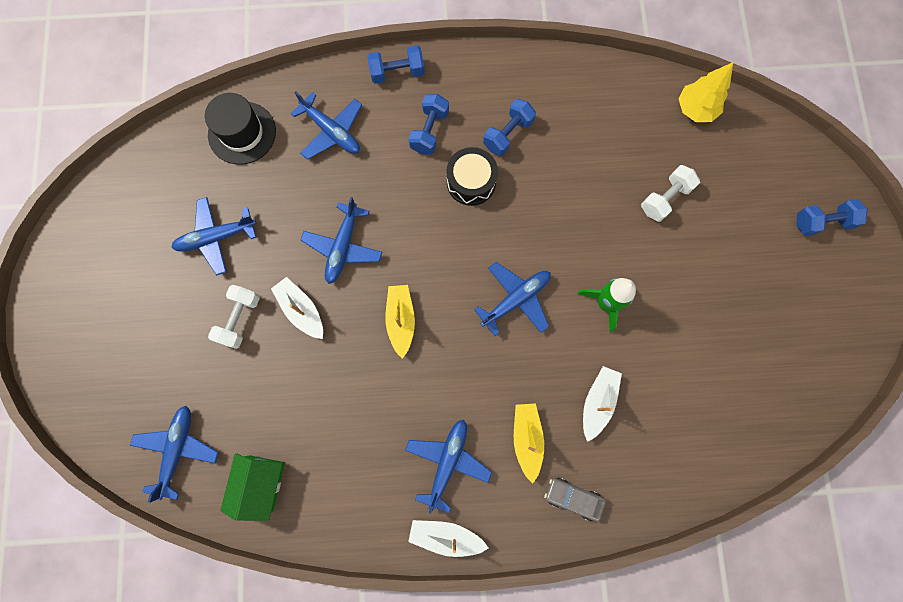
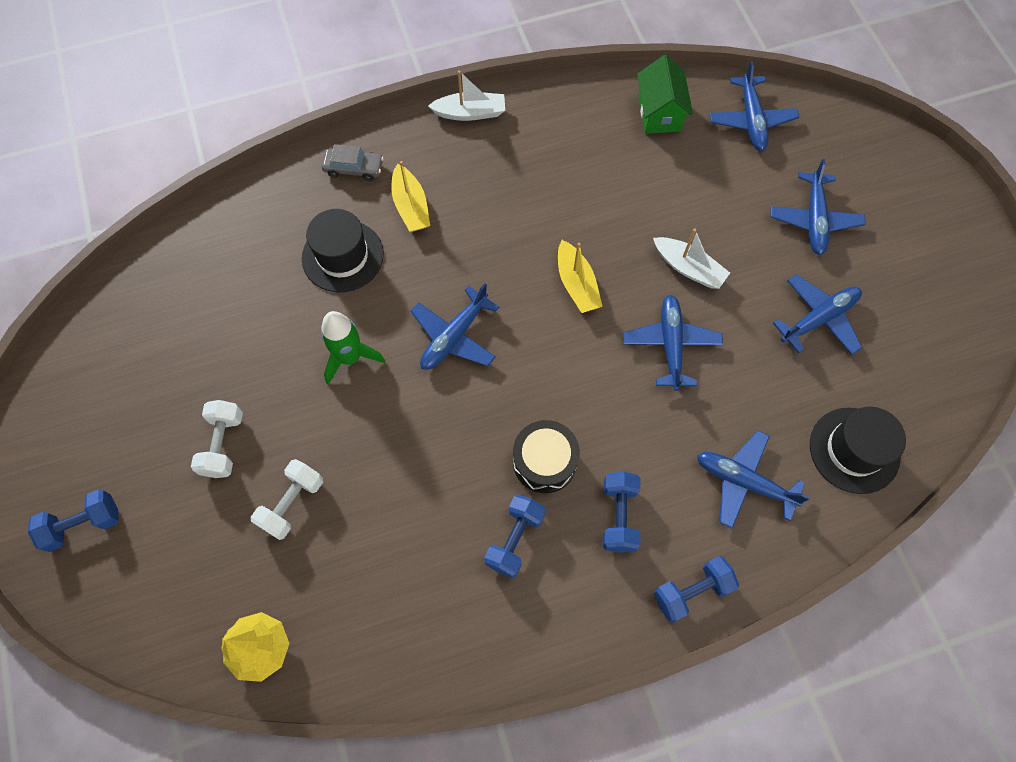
camera: 165 degrees right, 10 degrees down
white dumbbell [208,285,260,349] -> white dumbbell moved to [191,400,243,478]
blue plane [405,420,492,514] -> blue plane moved to [771,159,866,255]
white boat [583,366,622,442] -> black hat [302,209,384,292]

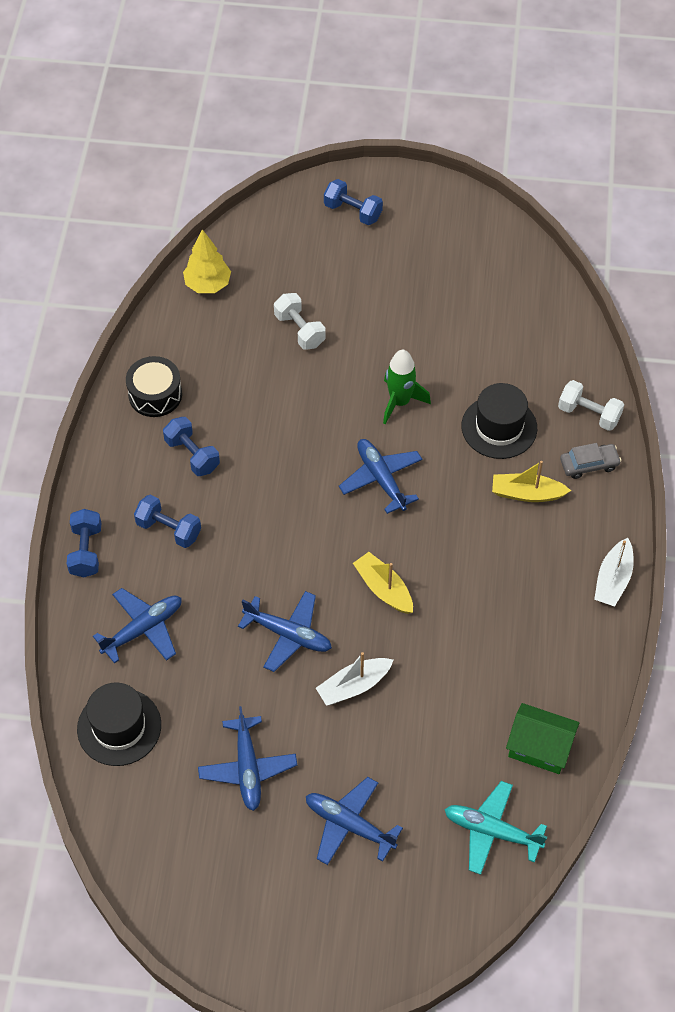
camera: 115 degrees right, 10 degrees down
blue dumbbell [28,489,118,552] -> blue dumbbell turned 60 degrees counterclockwise [324,179,383,225]
white dumbbell [191,400,243,478] -> white dumbbell moved to [558,380,624,431]
grey car [322,144,383,181] -> grey car turned 135 degrees counterclockwise [560,443,621,479]
black drum [513,420,580,493] -> black drum moved to [126,356,182,417]
yellow boat [558,240,603,313] -> yellow boat turned 45 degrees clockwise [353,552,413,614]
blue plane [709,61,799,151] -> turquoise plane [444,781,547,875]

